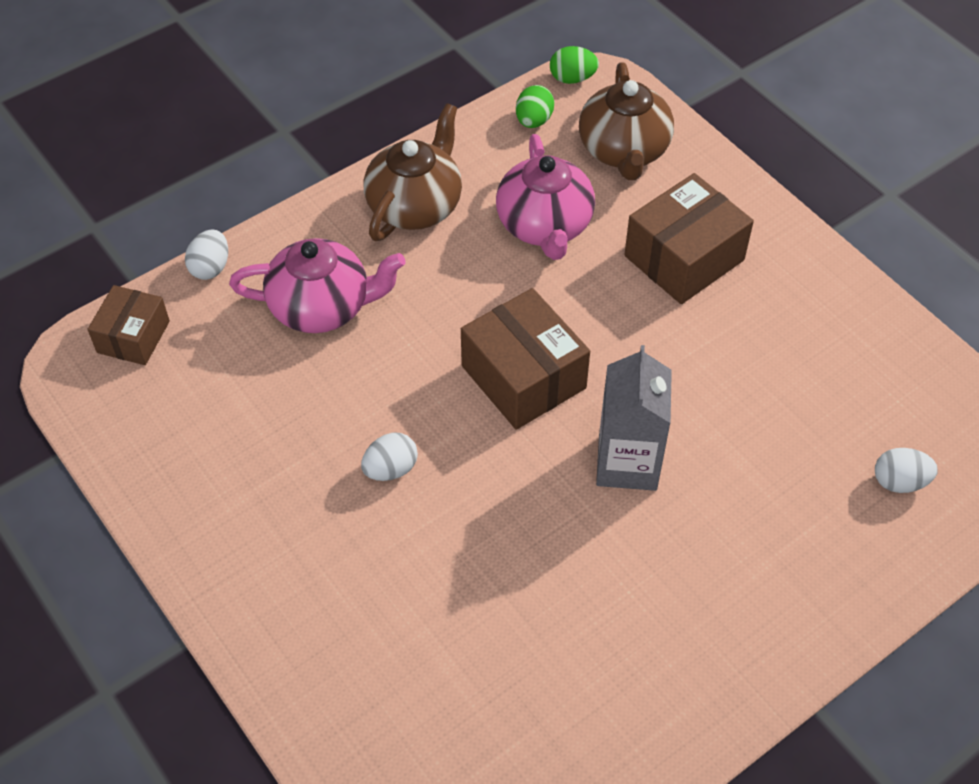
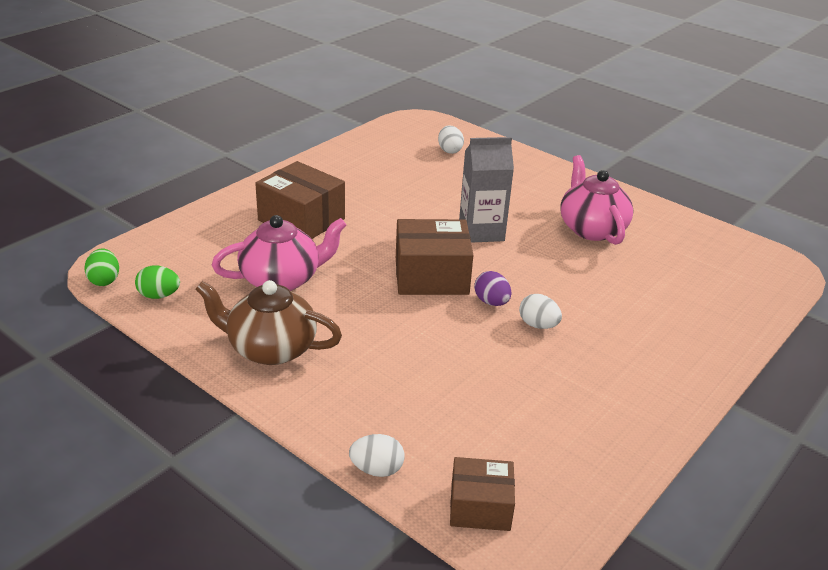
camera: 105 degrees left, 20 degrees down
pink teapot [229,238,406,333] -> pink teapot moved to [560,155,634,245]
brown box [461,288,590,430] -> brown box turned 45 degrees clockwise [396,219,473,295]
brown teapot [579,62,674,180] -> none
none -> purple egg [474,271,511,306]

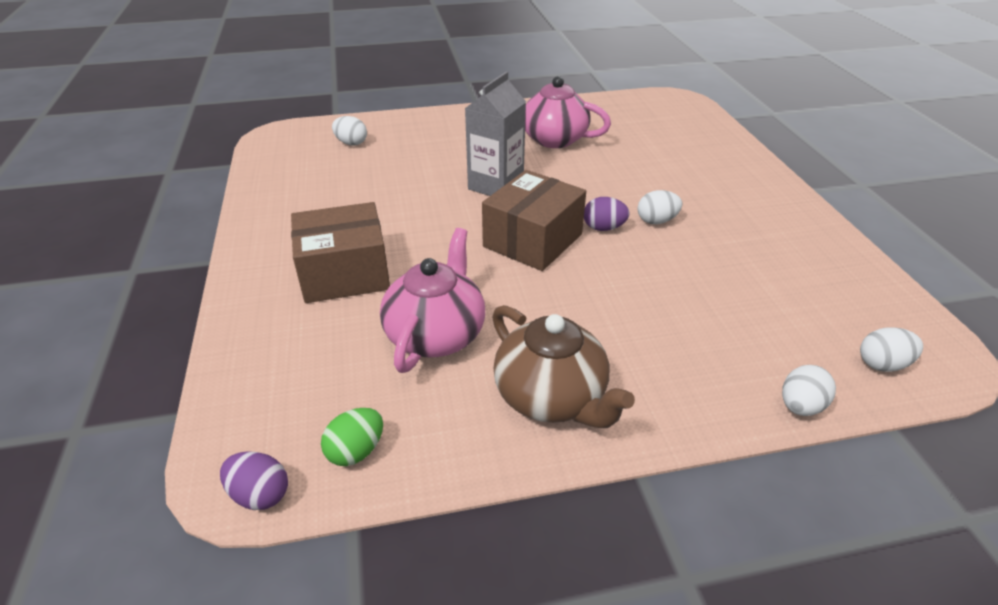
camera: 50 degrees left, 5 degrees up
green egg [84,249,119,286] -> purple egg [220,451,288,510]
brown teapot [195,280,342,365] -> brown teapot turned 90 degrees counterclockwise [492,305,635,428]
brown box [450,457,515,531] -> white egg [860,328,923,372]

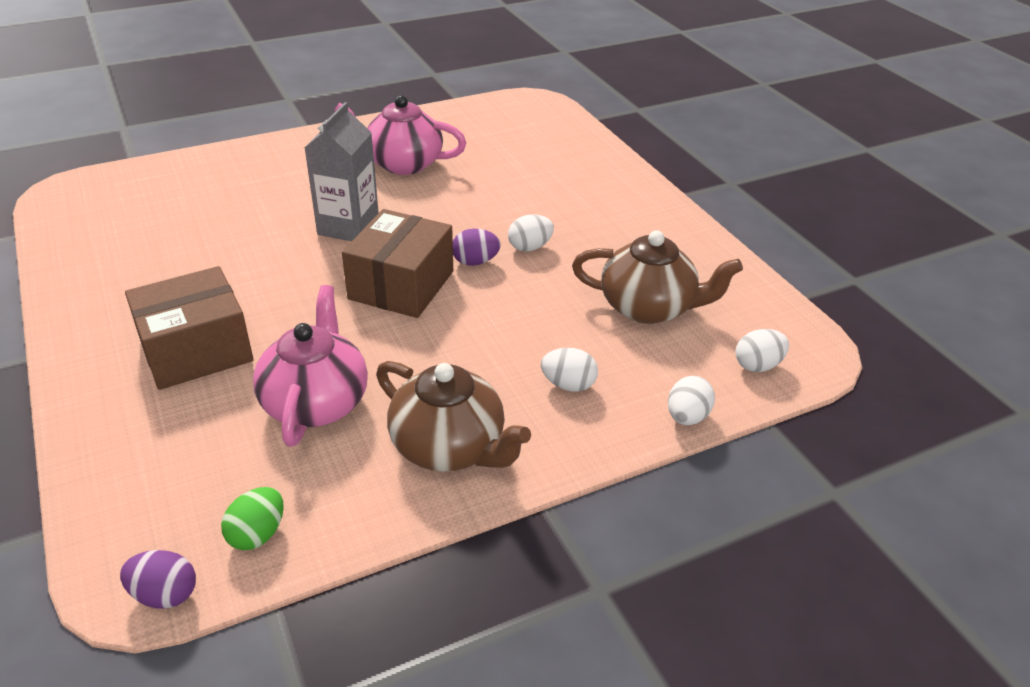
camera: 15 degrees left, 0 degrees up
white egg [332,116,367,146] -> white egg moved to [541,348,598,392]
none -> brown teapot [572,230,743,324]

